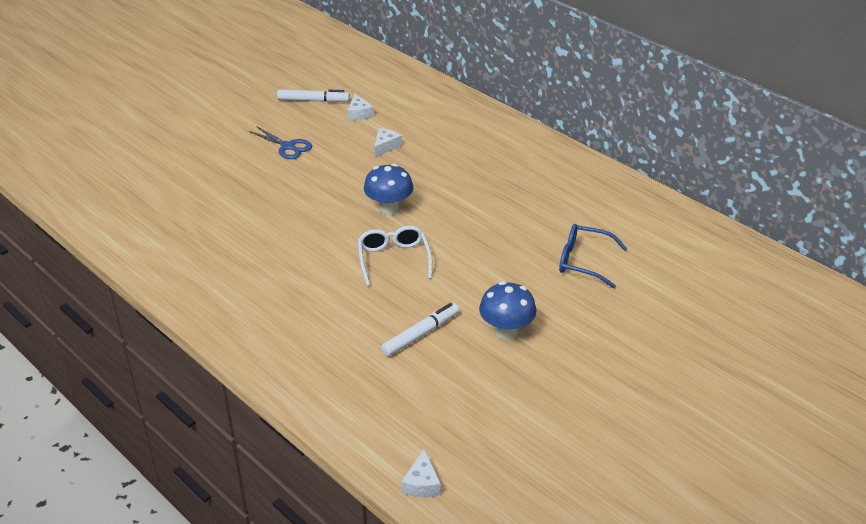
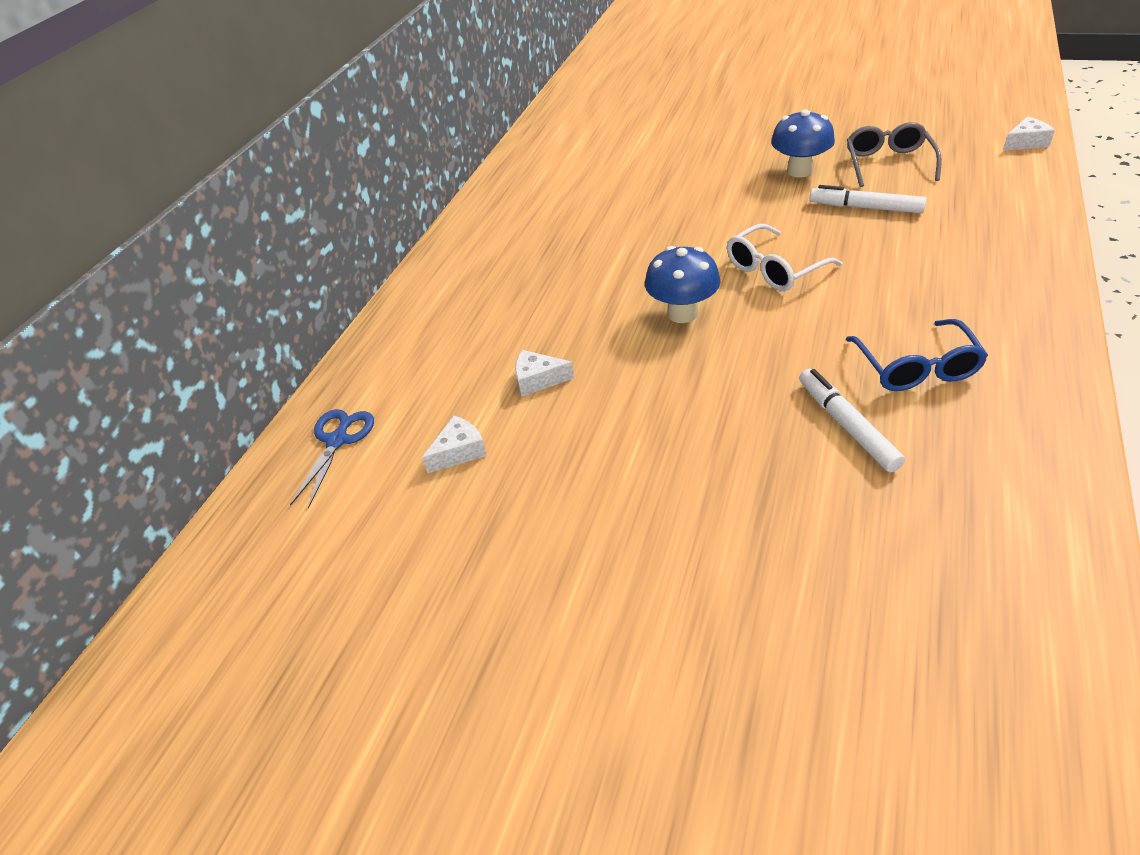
camera: 110 degrees left, 5 degrees up
blue scissors [249,126,312,159] -> blue scissors moved to [290,409,374,509]
white marker [277,90,350,102] -> white marker moved to [799,369,905,472]
blue glasses [559,224,627,289] -> blue glasses moved to [846,319,988,391]
none -> grey glasses [847,122,942,187]

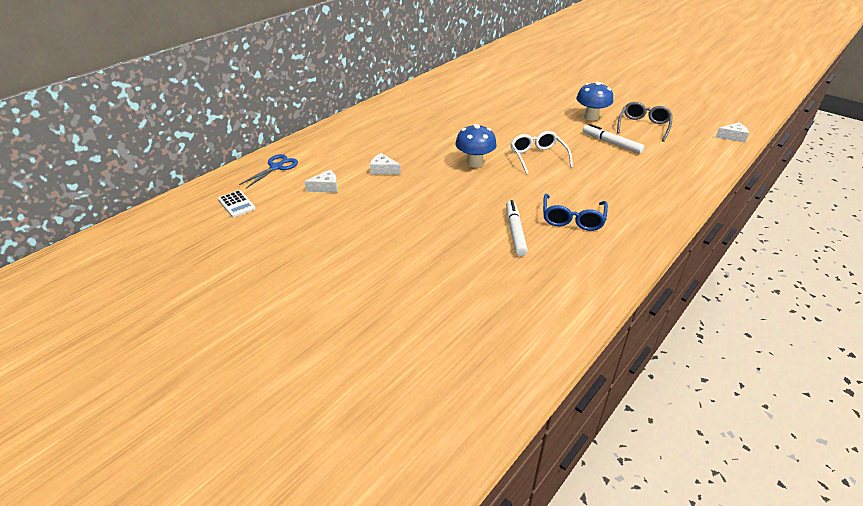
camera: 15 degrees right, 5 degrees down
white glasses [727,224,842,291] -> white glasses turned 90 degrees clockwise [510,131,573,175]
none -> white calculator [218,190,256,217]

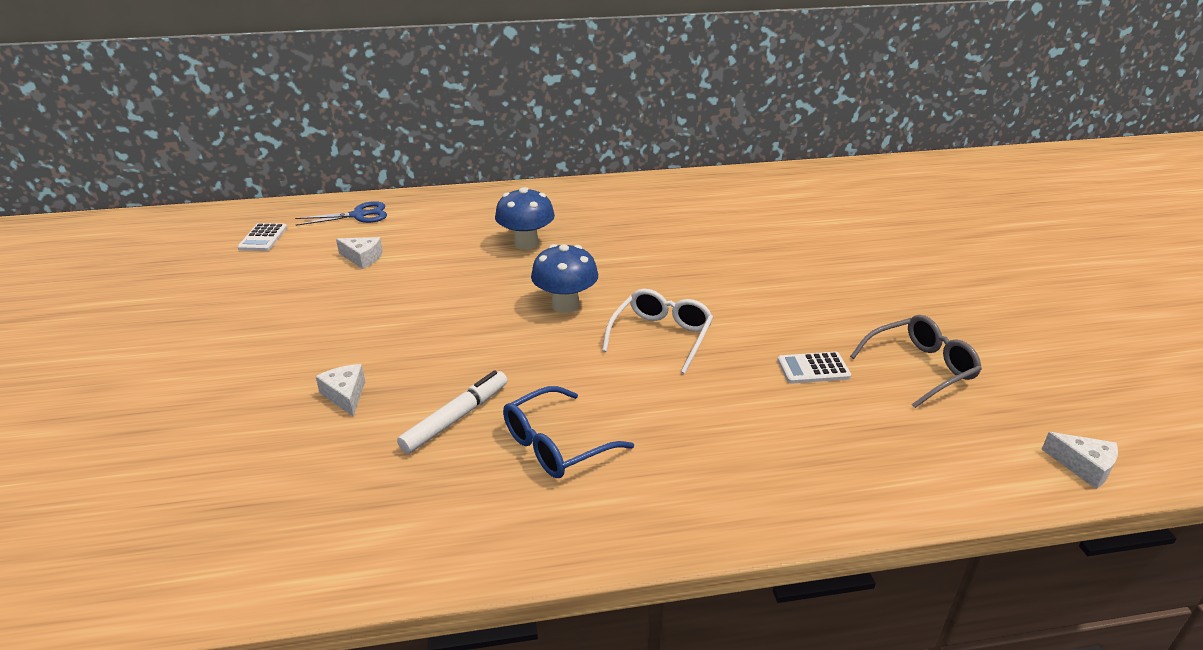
camera: 40 degrees right, 5 degrees down
white cheese [370,153,401,175] -> white cheese moved to [316,364,365,417]
blue mushroom [576,82,613,121] -> blue mushroom moved to [495,187,555,250]
white marker [583,124,644,154] -> white calculator [777,352,851,384]

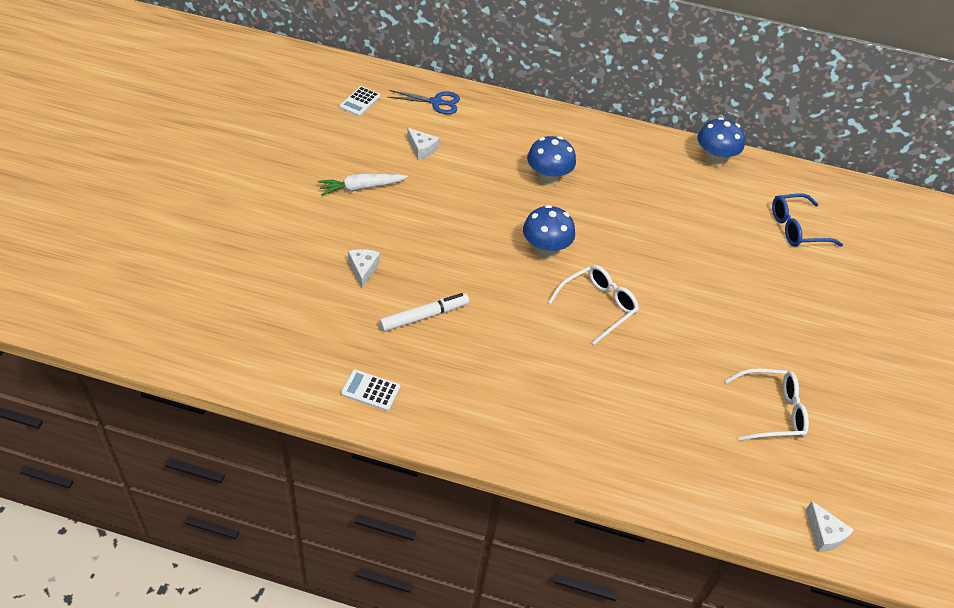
camera: 20 degrees right, 15 degrees up
blue glasses [503,386,634,478] -> blue glasses moved to [772,193,843,247]
white calculator [777,352,851,384] -> white calculator moved to [341,369,401,411]
grey glasses [850,315,982,408] -> white glasses [725,368,809,441]
none -> white carrot [318,173,408,196]
none -> blue mushroom [697,117,745,167]

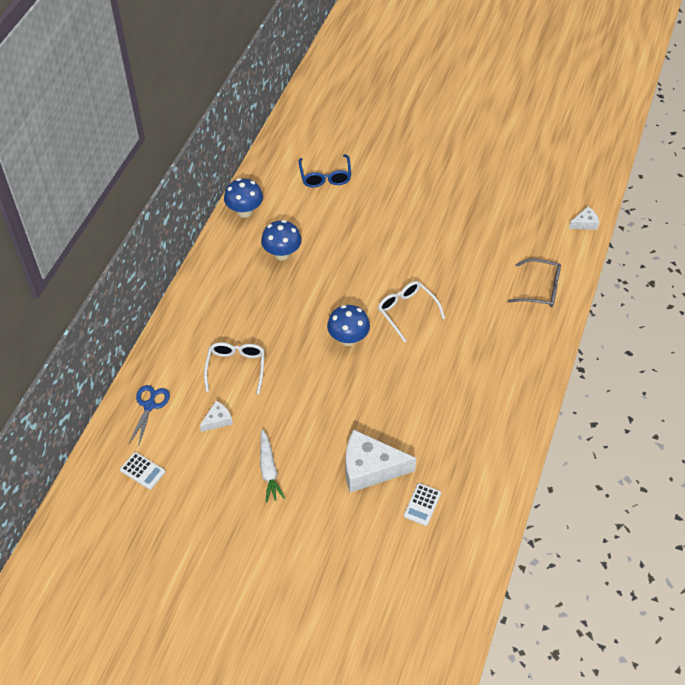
camera: 80 degrees left, 5 degrees up
white calculator [341,369,401,411] -> white calculator moved to [404,483,441,526]
white cheese [348,249,380,288] -> white cheese [345,430,416,493], size x2.09
white marker [379,293,469,332] -> none
blue mushroom [527,136,576,186] -> blue mushroom moved to [261,220,301,260]
white glasses [725,368,809,441] -> white glasses moved to [204,342,265,394]
none -> grey glasses [508,258,561,307]

